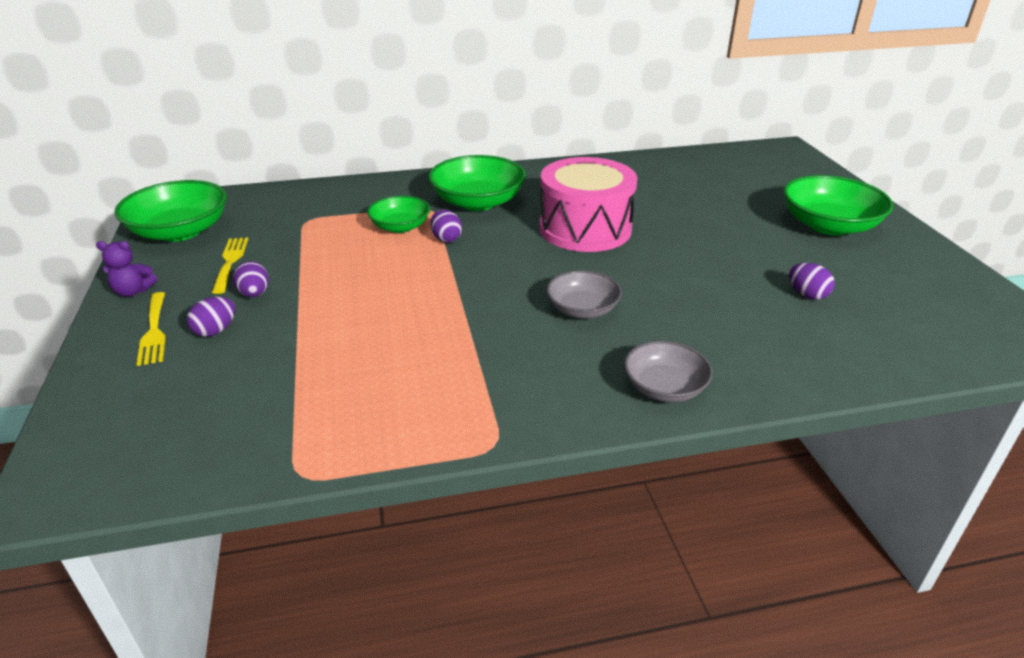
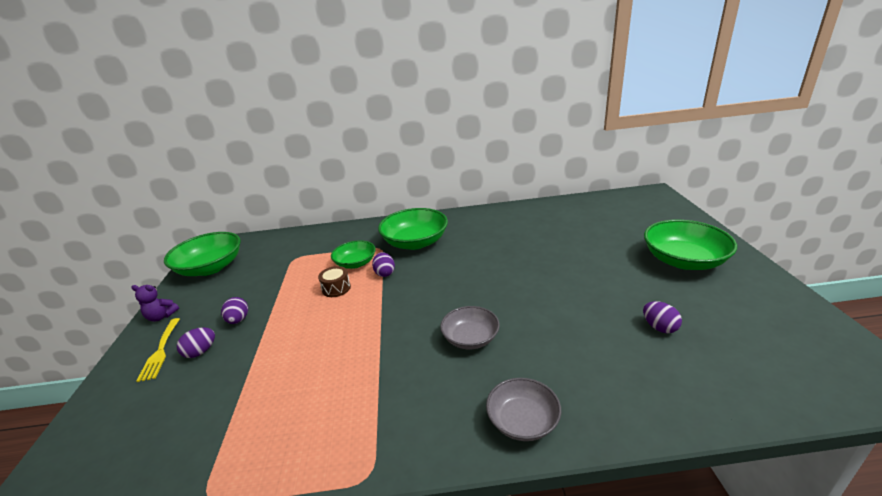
camera: 10 degrees right, 5 degrees down
yellow fork [212,237,248,294] -> none
pink drum [539,157,637,252] -> none
none -> brown drum [318,266,351,297]

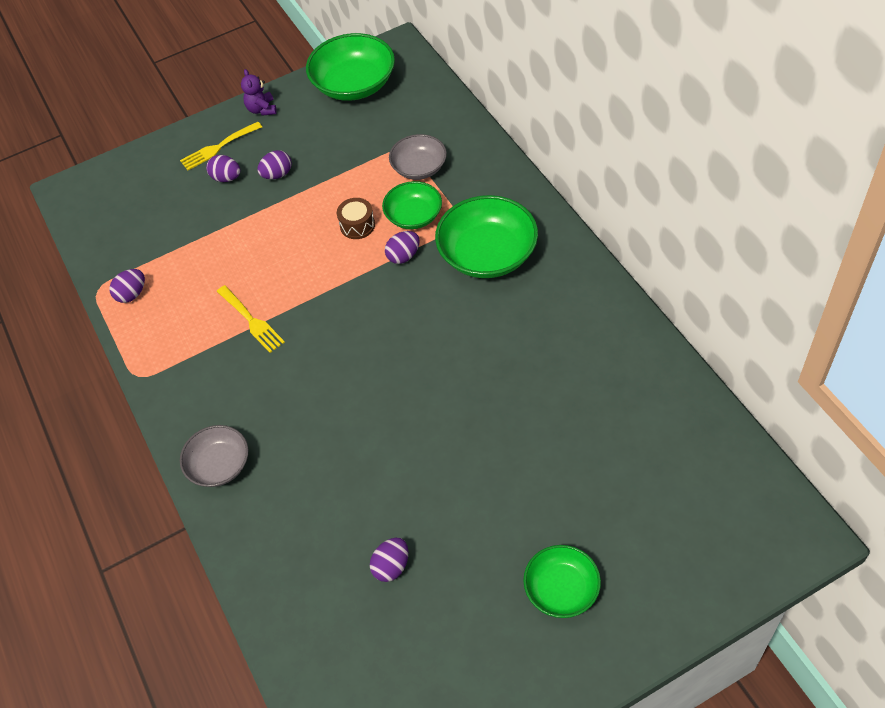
camera: 70 degrees right, 25 degrees up
grey bowl [440,306,500,349] -> grey bowl moved to [389,134,447,180]
green bowl [644,220,737,270] -> green bowl [523,545,601,618], size x0.61
none -> purple egg [110,269,145,303]
none -> yellow fork [217,285,285,353]

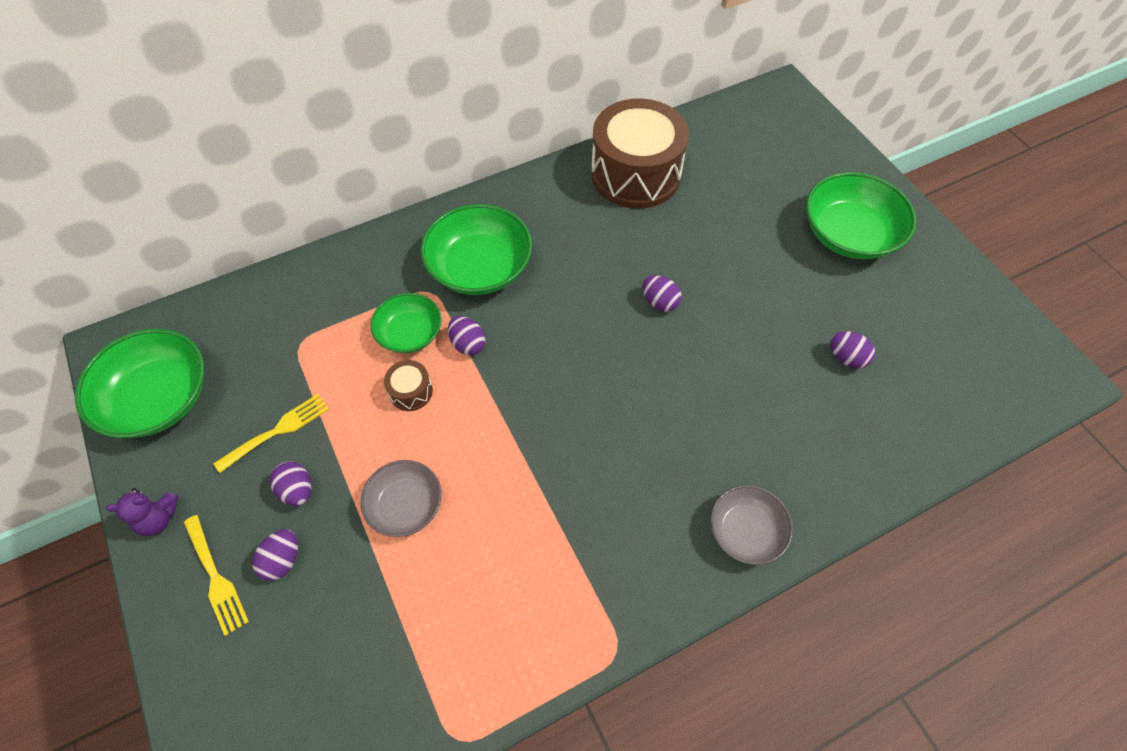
camera: 95 degrees left, 5 degrees up
purple egg [110,269,145,303] -> purple egg moved to [642,275,682,312]
yellow fork [217,285,285,353] -> yellow fork moved to [214,394,329,473]
grey bowl [389,134,447,180] -> grey bowl moved to [361,460,442,537]
green bowl [523,545,601,618] -> green bowl [806,172,917,259], size x1.64
none -> brown drum [591,98,689,209]

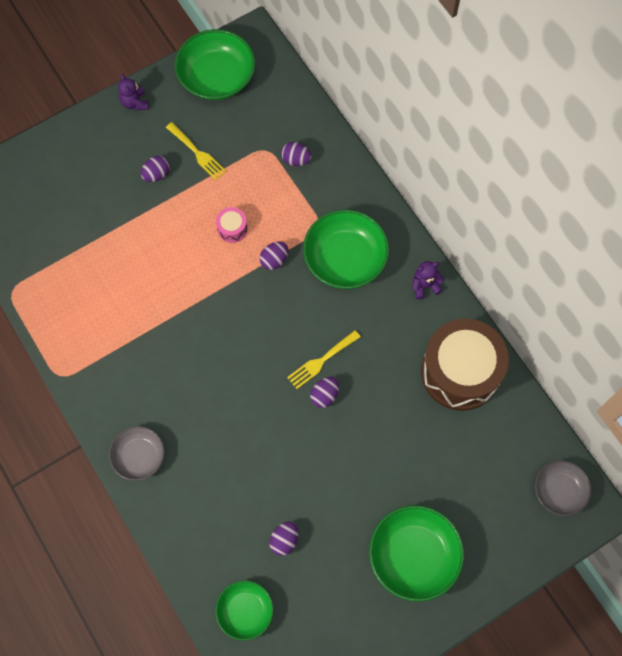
camera: 85 degrees right, 10 degrees up
yellow fork [184,515,249,636] -> yellow fork moved to [287,330,361,389]
purple egg [252,529,298,581] -> purple egg moved to [281,142,312,166]
grey bowl [361,460,442,537] -> grey bowl moved to [535,460,591,516]
green bowl [370,293,442,353] -> green bowl moved to [215,580,274,641]
brown drum [384,360,433,411] -> pink drum [216,207,248,243]
none -> purple teddy bear [412,261,444,300]

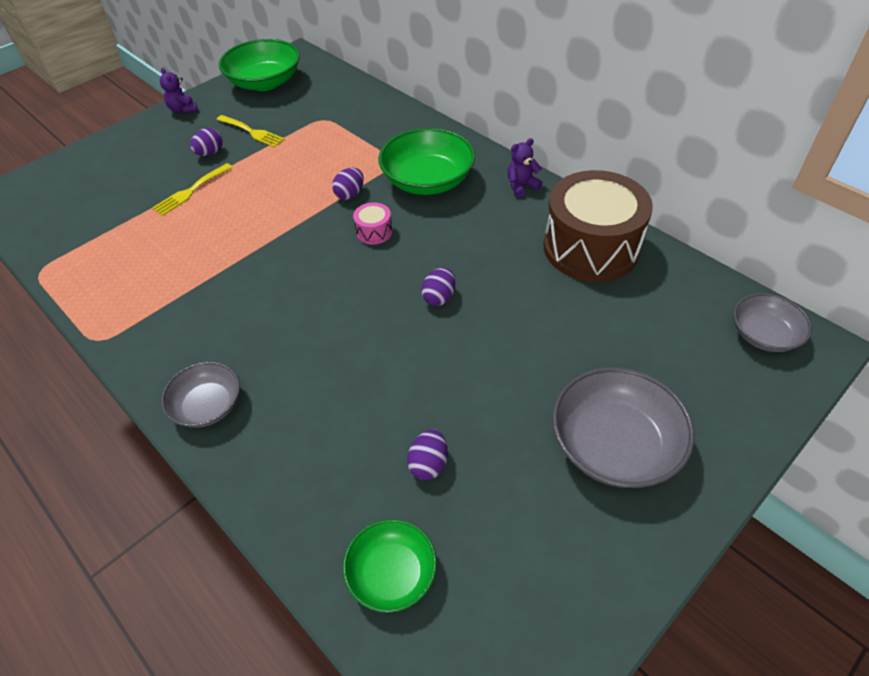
camera: 10 degrees left, 20 degrees down
pink drum [216,207,248,243] -> pink drum moved to [353,202,393,245]
purple egg [281,142,312,166] -> none
yellow fork [287,330,361,389] -> yellow fork moved to [152,163,233,216]
green bowl [369,505,464,602] -> grey bowl [552,367,695,488]

